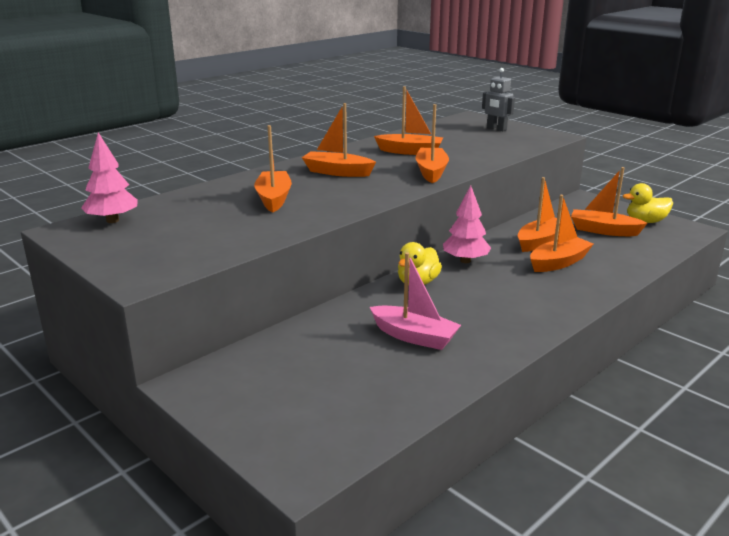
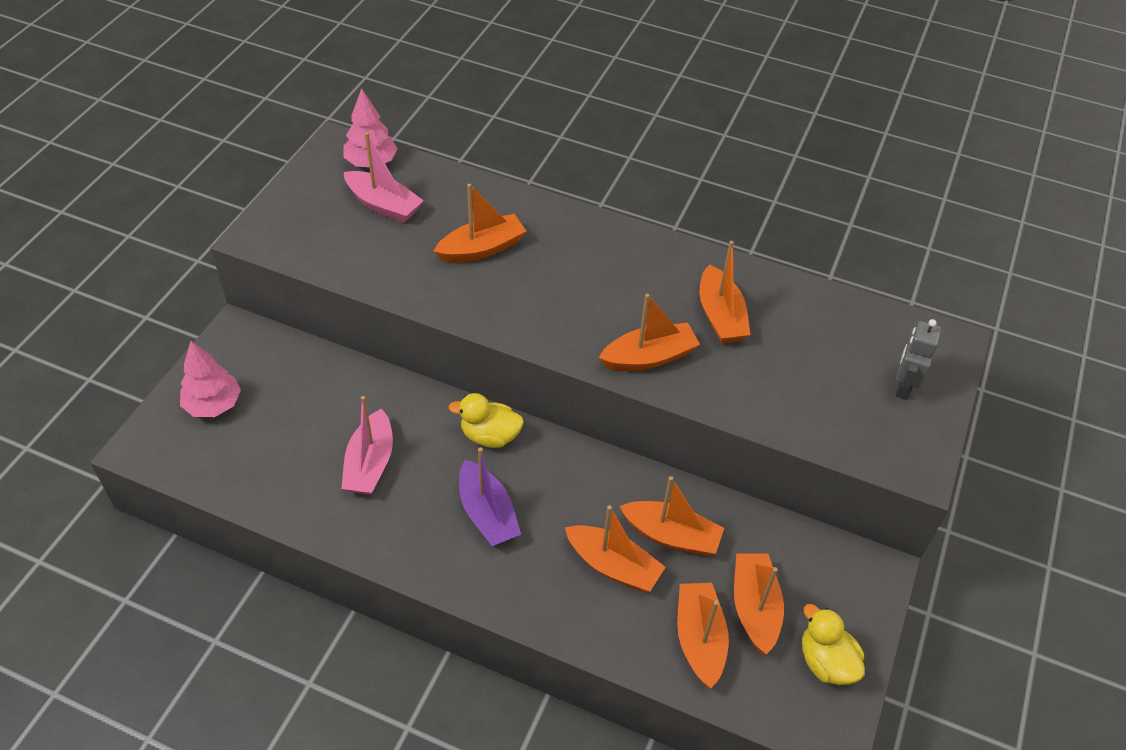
camera: 65 degrees right, 25 degrees up
orange boat [302,103,376,177] -> orange boat moved to [677,583,729,688]
pink tree [443,185,491,263] -> pink tree moved to [180,341,241,417]
none -> pink boat [344,132,424,223]
none -> purple boat [459,448,521,546]

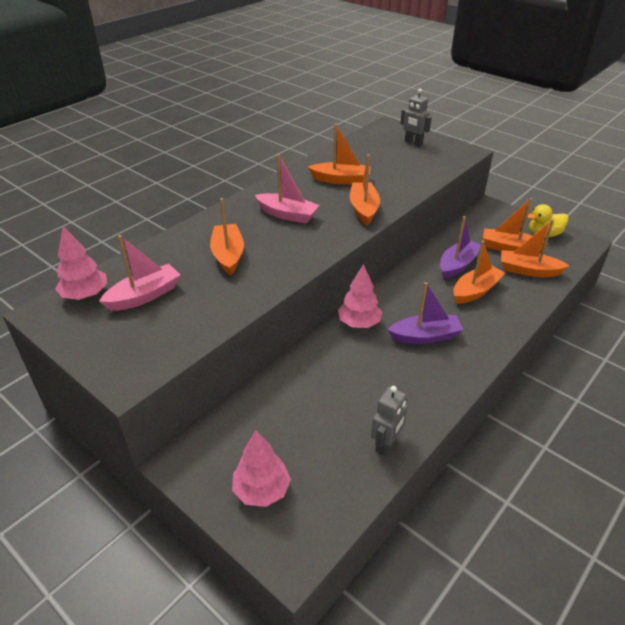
camera: 70 degrees left, 10 degrees down
pink boat [341,396,393,495] -> pink boat moved to [255,154,320,224]
yellow duck [449,393,524,448] -> pink tree [338,264,382,328]
orange boat [620,476,724,556] -> purple boat [440,216,481,279]
none -> grey robot [371,386,408,456]

